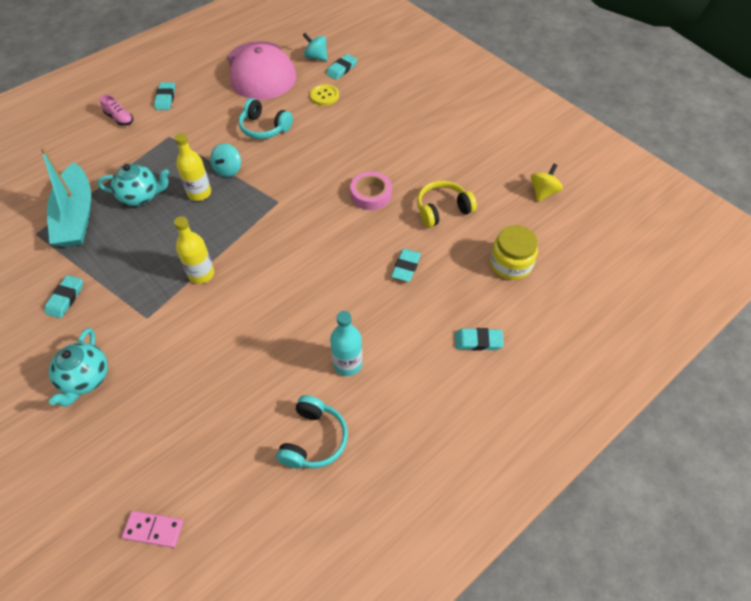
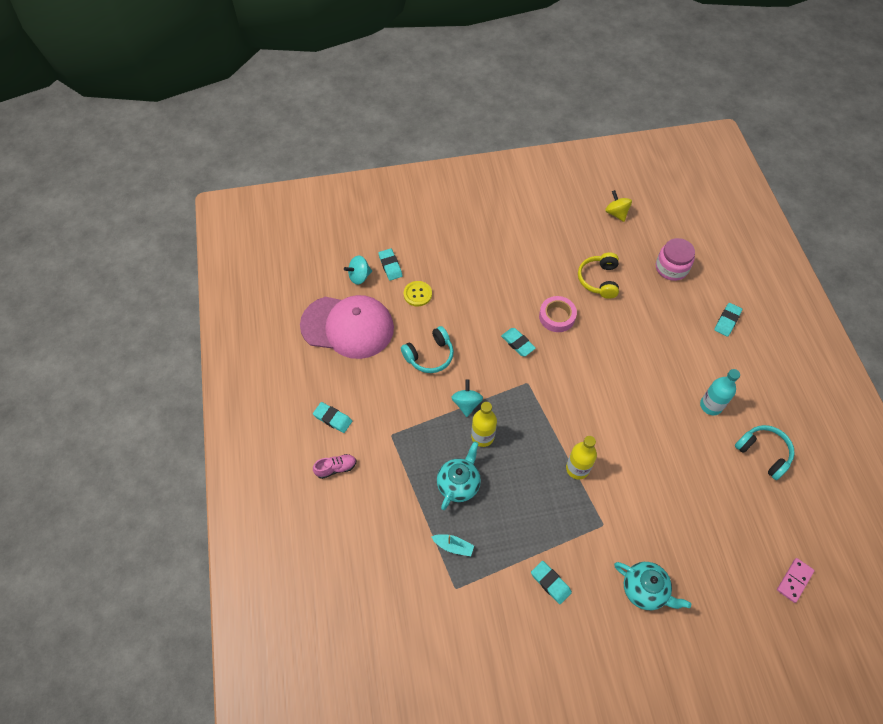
camera: 60 degrees left, 5 degrees up
turquoise boat [40,147,91,247] -> turquoise boat [431,534,474,556], size x0.40
turquoise spinning top [210,143,241,177] -> turquoise spinning top turned 135 degrees counterclockwise [451,379,483,417]
turquoise eraser [391,249,421,282] -> turquoise eraser moved to [501,328,536,356]
yellow jar [490,225,538,280] -> pink jar [656,238,695,281]

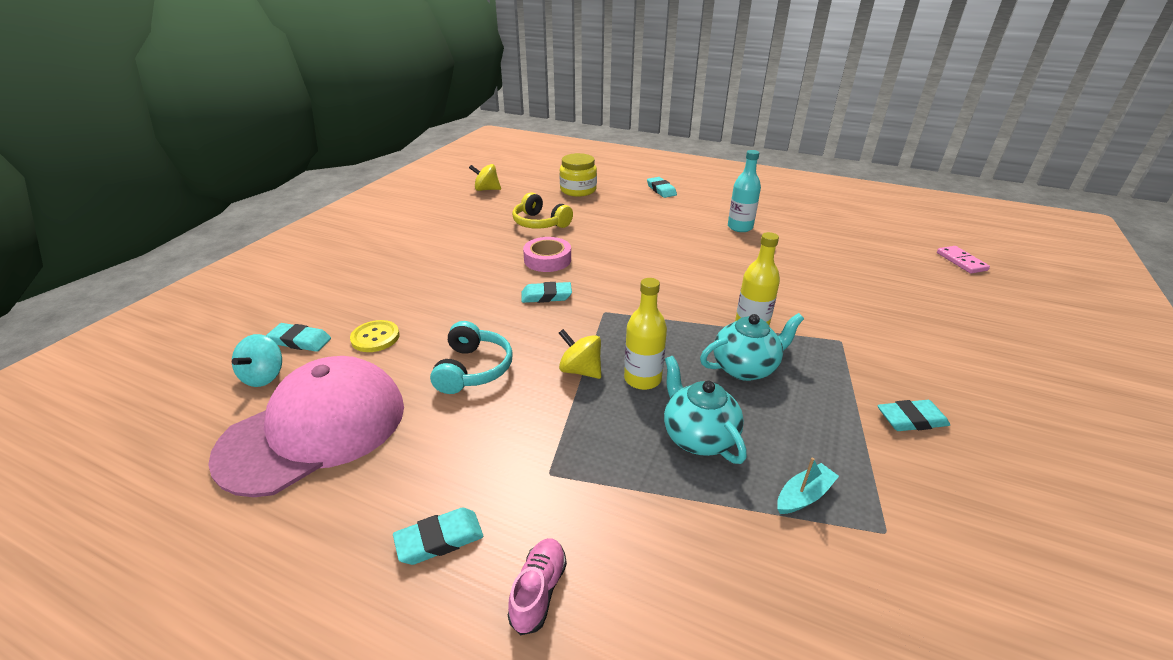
camera: 55 degrees left, 25 degrees down
turquoise spinning top [451,379,483,417] -> yellow spinning top [559,329,601,379]
turquoise teapot [614,562,691,610] -> turquoise teapot moved to [700,313,804,381]
pink jar [656,238,695,281] -> yellow jar [560,153,597,197]
turquoise headphones [735,425,795,480] -> none

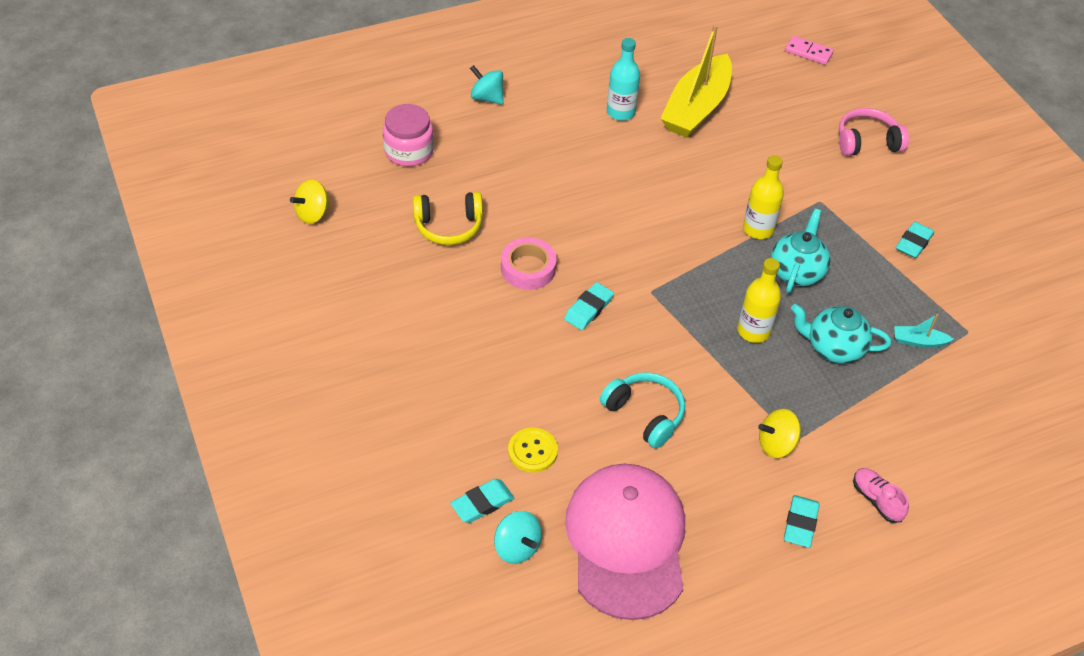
camera: 50 degrees left, 15 degrees up
yellow spinning top [559,329,601,379] -> yellow spinning top moved to [758,409,801,458]
yellow jar [560,153,597,197] -> pink jar [383,104,434,166]
turquoise eraser [647,177,677,198] -> turquoise spinning top [470,65,503,105]
turquoise boat [777,458,839,514] -> turquoise boat turned 90 degrees counterclockwise [894,314,954,348]
none -> yellow boat [660,24,732,138]
none -> pink headphones [839,108,909,156]

